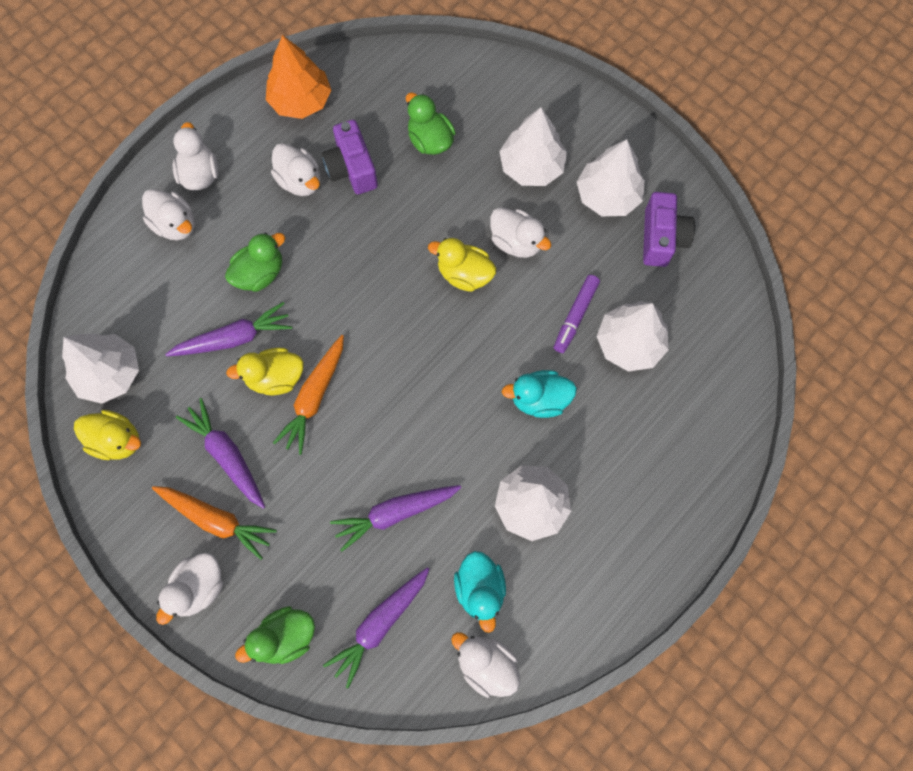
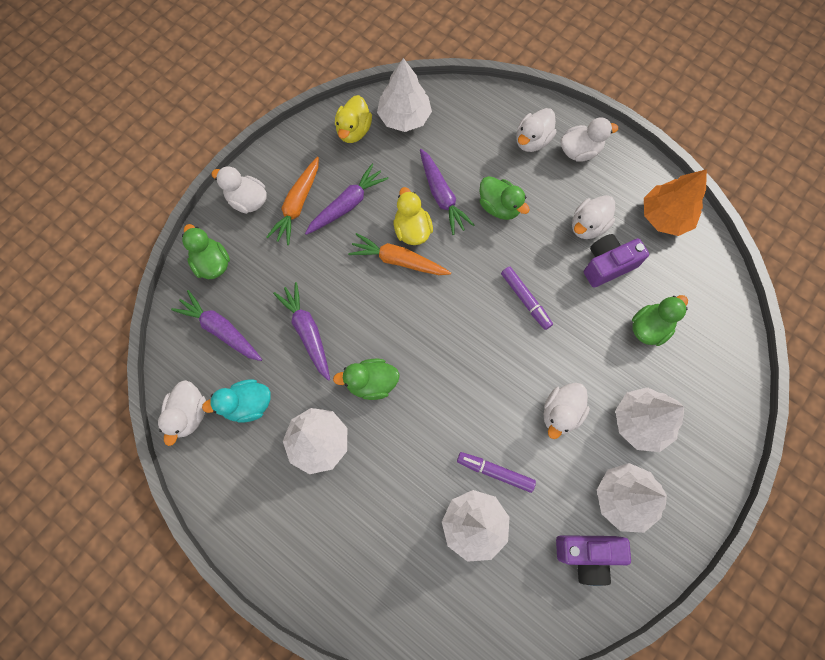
camera: 85 degrees right, 0 degrees up
yellow duck [428,238,496,292] -> none
white duck [451,632,520,698] -> white duck turned 150 degrees clockwise [158,380,206,446]
turquoise duck [502,370,577,418] -> none
none -> green duck [333,359,400,400]
none -> purple marker [501,267,553,330]

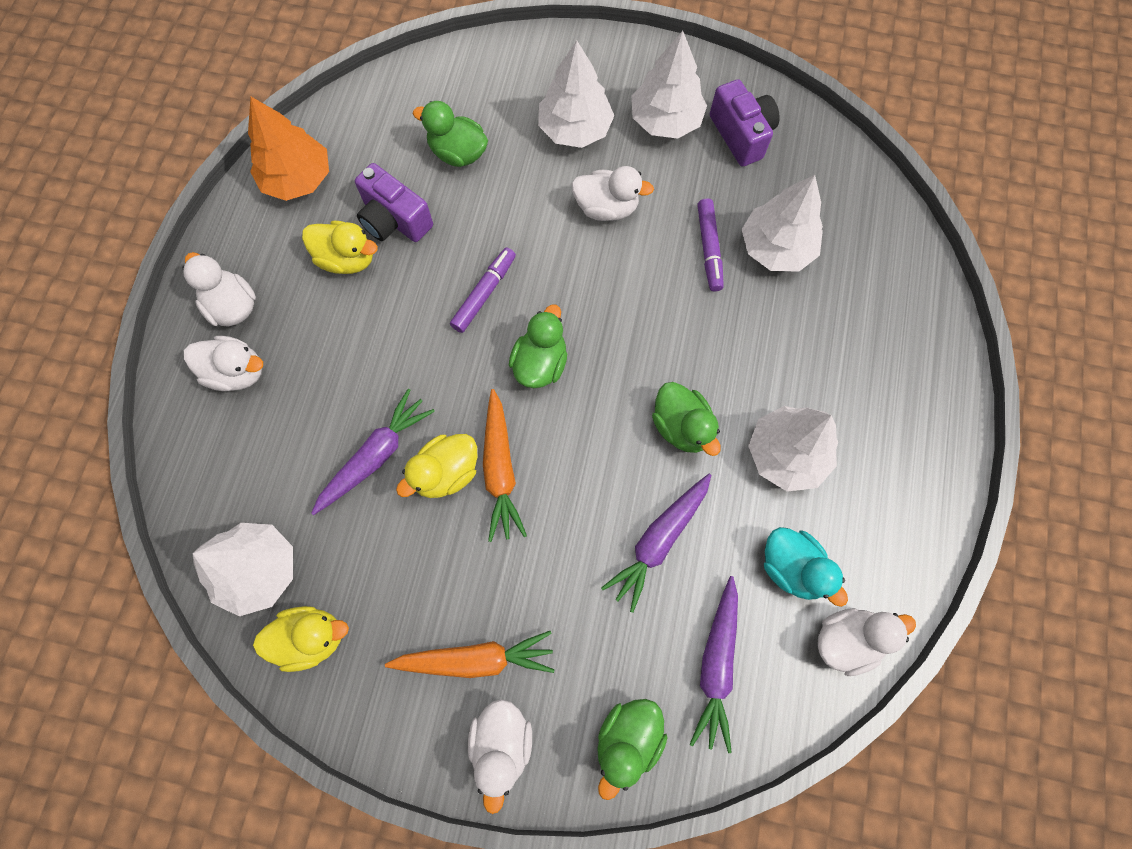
camera: 115 degrees left, 0 degrees up
purple carrot [305,164,389,235] -> none
green duck [480,176,530,220] -> green duck moved to [509,305,567,388]
white duck [572,195,615,239] -> yellow duck [302,221,378,274]

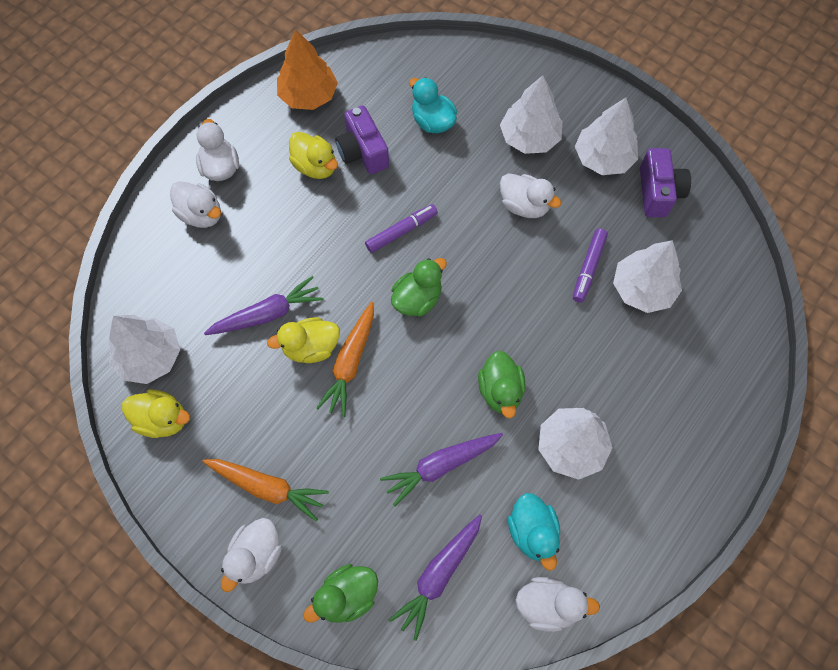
camera: 25 degrees right, 5 degrees down
green duck [413,101,488,167] -> turquoise duck [409,77,457,133]

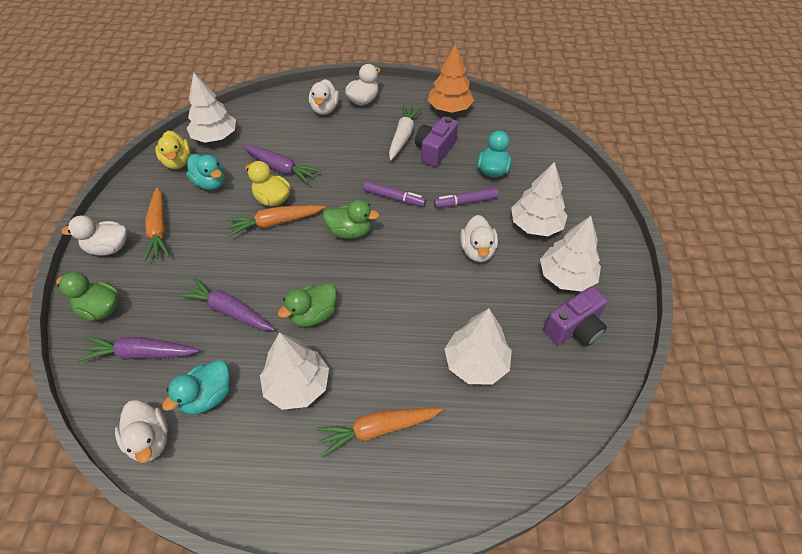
camera: 55 degrees right, 15 degrees down
yellow duck [289,132,338,179] -> white carrot [389,104,422,160]
purple marker [573,229,608,303] -> purple marker moved to [434,188,499,208]
none -> turquoise duck [186,154,225,190]
none -> orange carrot [316,408,443,457]

